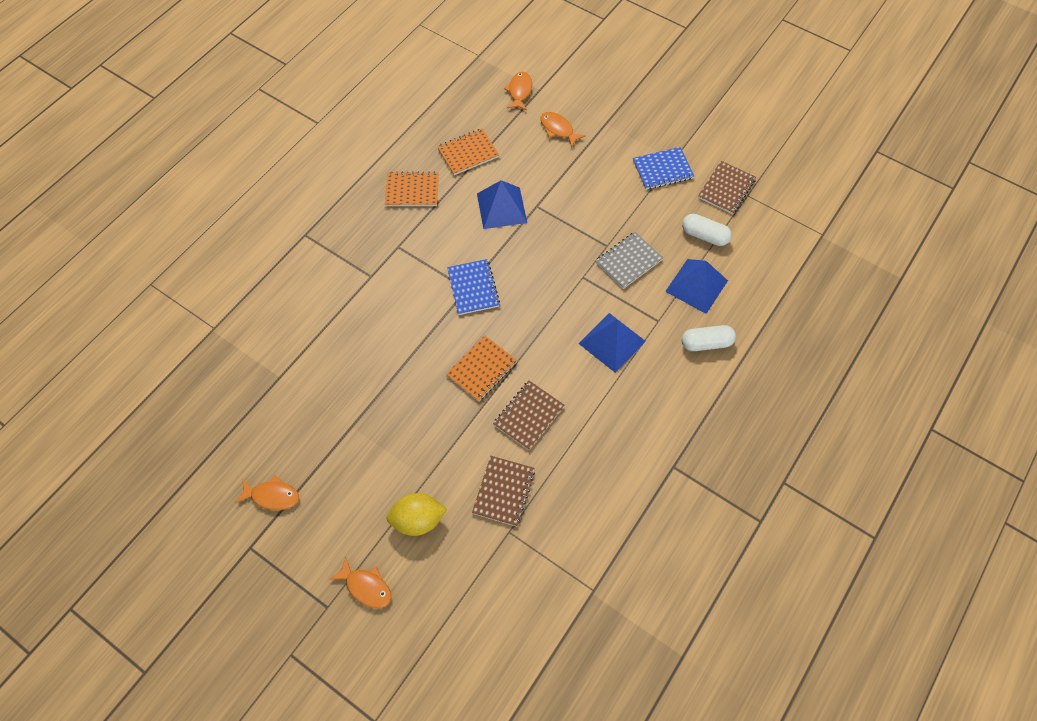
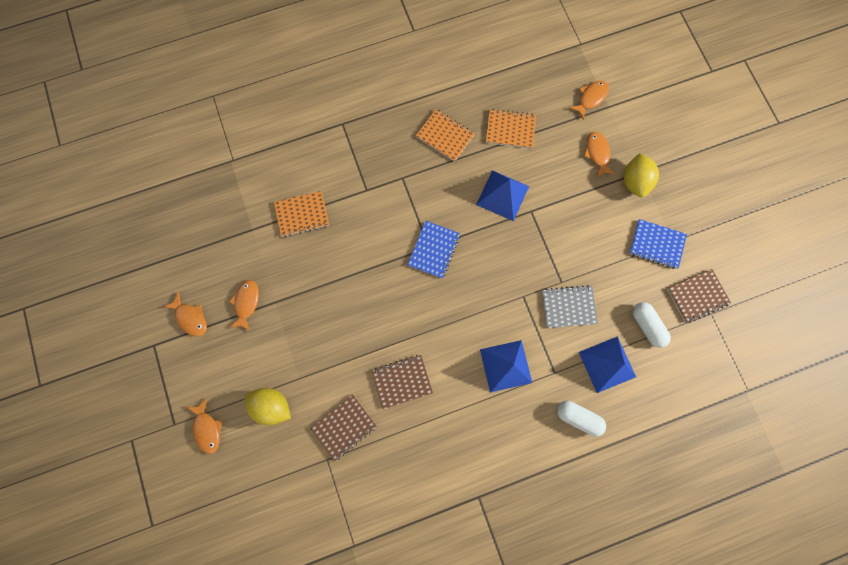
camera: 35 degrees right, 15 degrees up
orange notebook [446,336,517,401] -> orange notebook moved to [274,191,329,237]
none -> orange fish [229,280,259,331]
none -> yellow lemon [624,153,659,197]

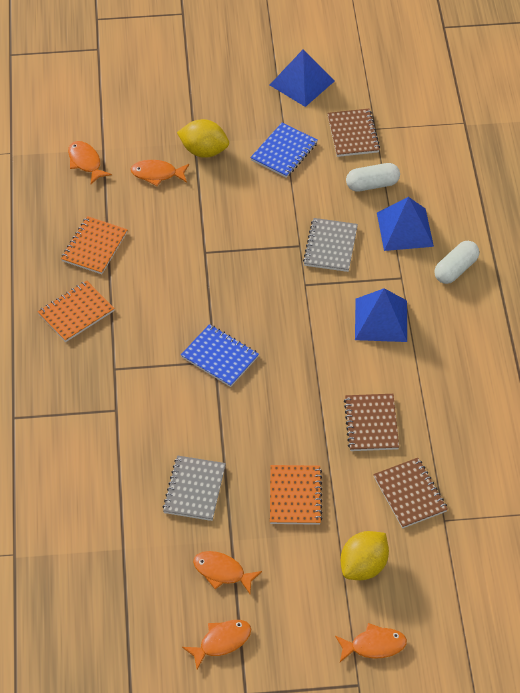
camera: 75 degrees left, 25 degrees down
orange notebook [274,191,329,237] -> orange notebook moved to [270,465,323,525]
blue pyramid [476,170,529,221] -> blue pyramid moved to [270,50,334,107]
none -> grey notebook [163,455,226,521]

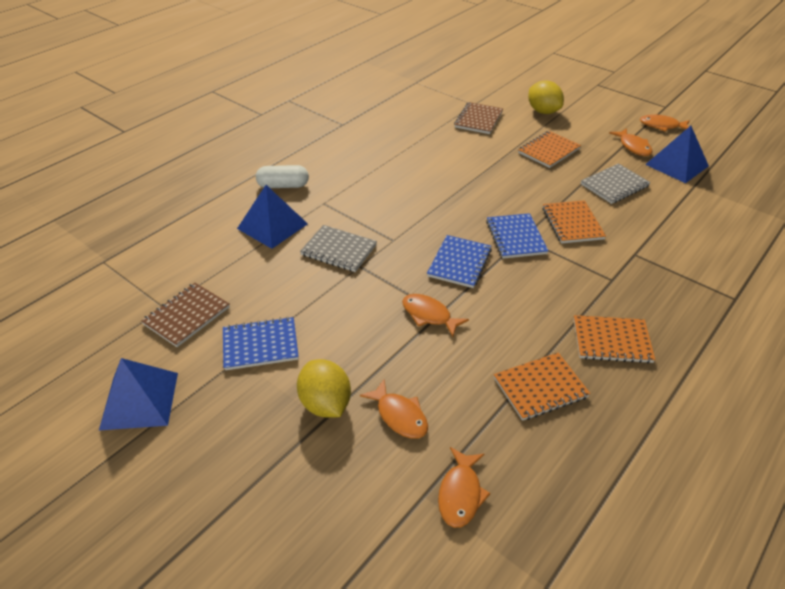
camera: 135 degrees left, 10 degrees down
grey notebook [303,218,358,272] -> grey notebook turned 60 degrees clockwise [300,225,377,272]
orange fish [335,623,407,662] -> orange fish moved to [402,294,469,337]
yellow lemon [341,531,389,580] -> yellow lemon turned 60 degrees clockwise [528,80,564,114]
brown notebook [344,394,399,451] -> none
white capsule [346,163,400,192] -> none
blue pyramid [355,288,407,342] -> blue pyramid moved to [645,126,709,183]
none -> blue notebook [427,235,492,288]
none -> orange notebook [542,200,606,243]

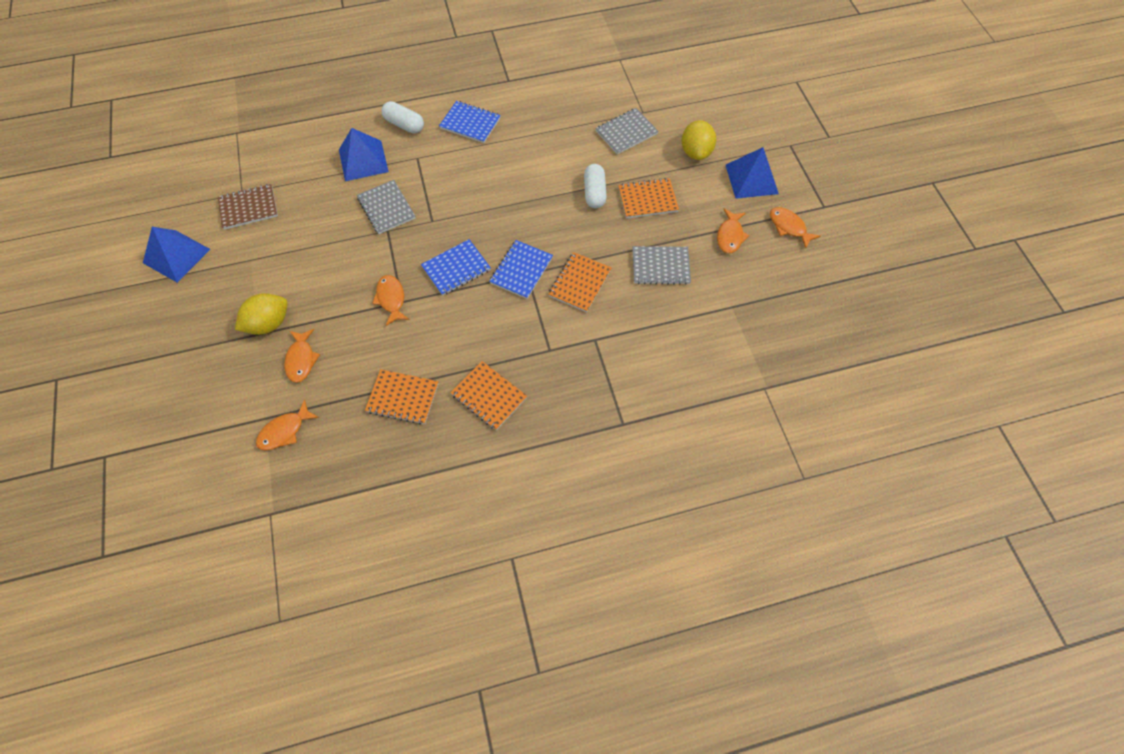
camera: 35 degrees right, 20 degrees up
blue notebook [223,317,299,371] -> blue notebook moved to [439,101,501,143]
yellow lemon [297,359,351,418] -> yellow lemon turned 45 degrees clockwise [235,293,287,335]
brown notebook [454,102,503,134] -> grey notebook [595,108,658,154]
blue pyramid [645,126,709,183] -> blue pyramid moved to [726,147,779,199]
none -> white capsule [584,164,607,208]

